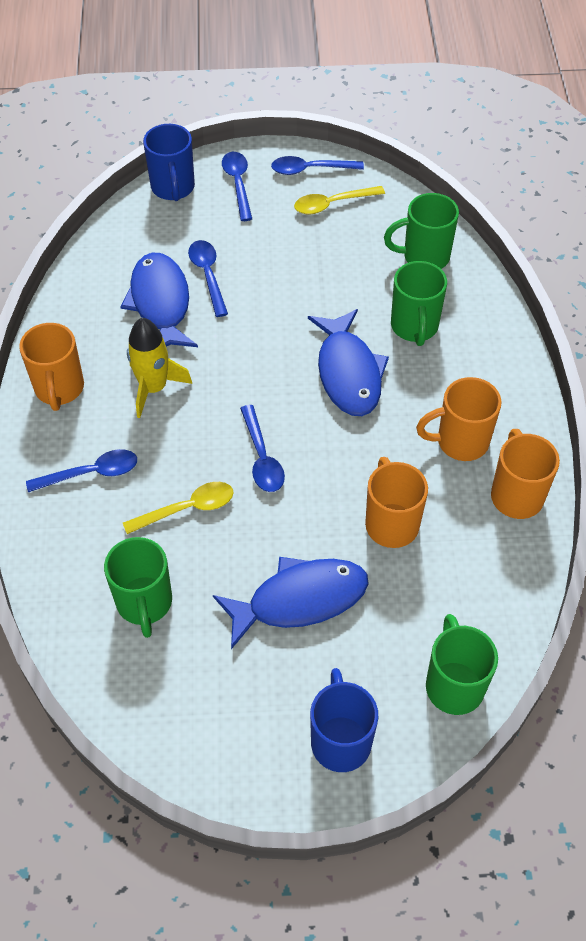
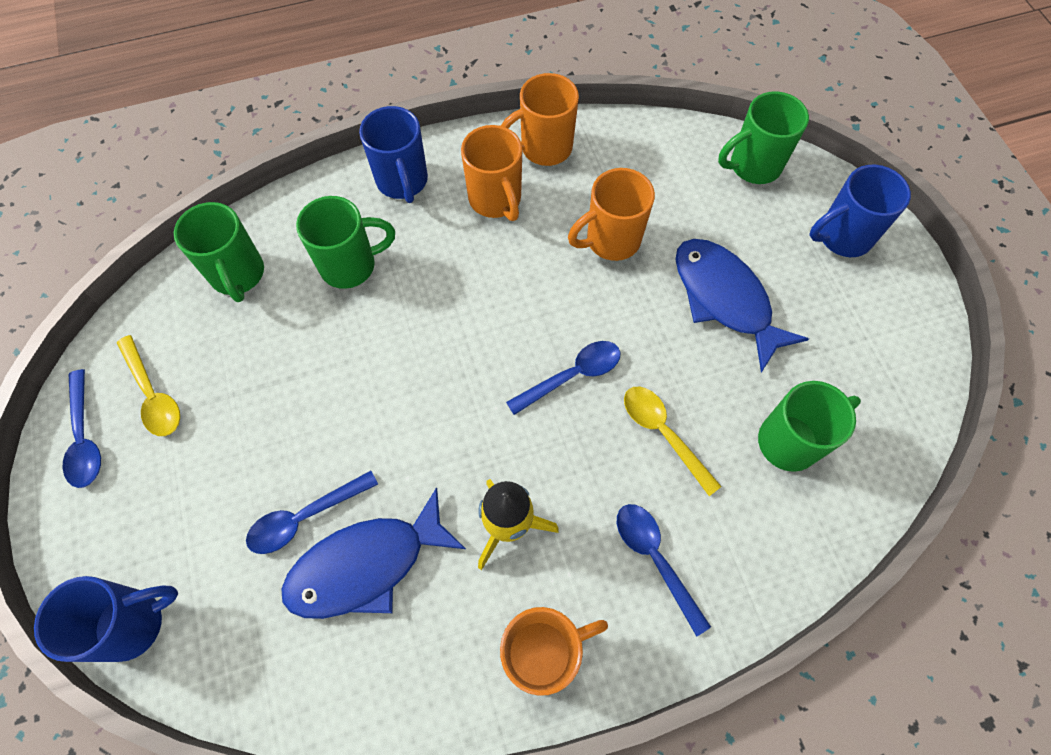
camera: 105 degrees left, 10 degrees up
blue spoon [222,152,252,221] -> none
blue fish [308,309,389,416] -> none
none -> blue mug [359,106,428,203]

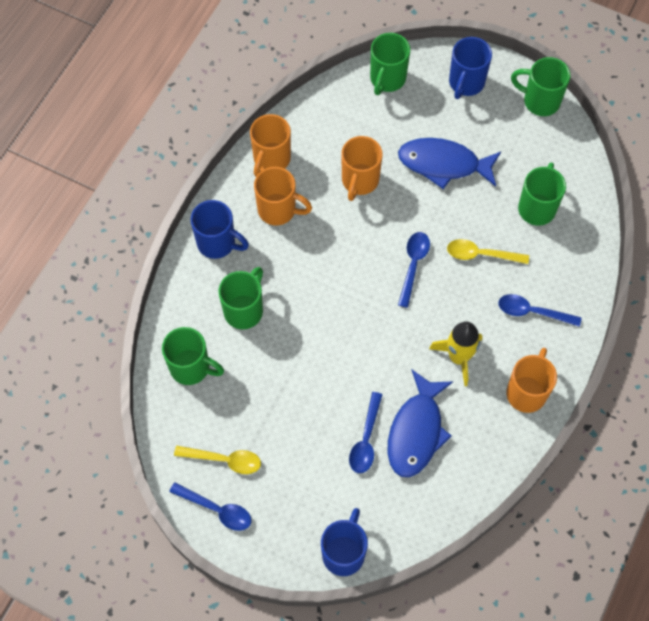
camera: 45 degrees left, 0 degrees up
none -> green mug [511,57,570,116]

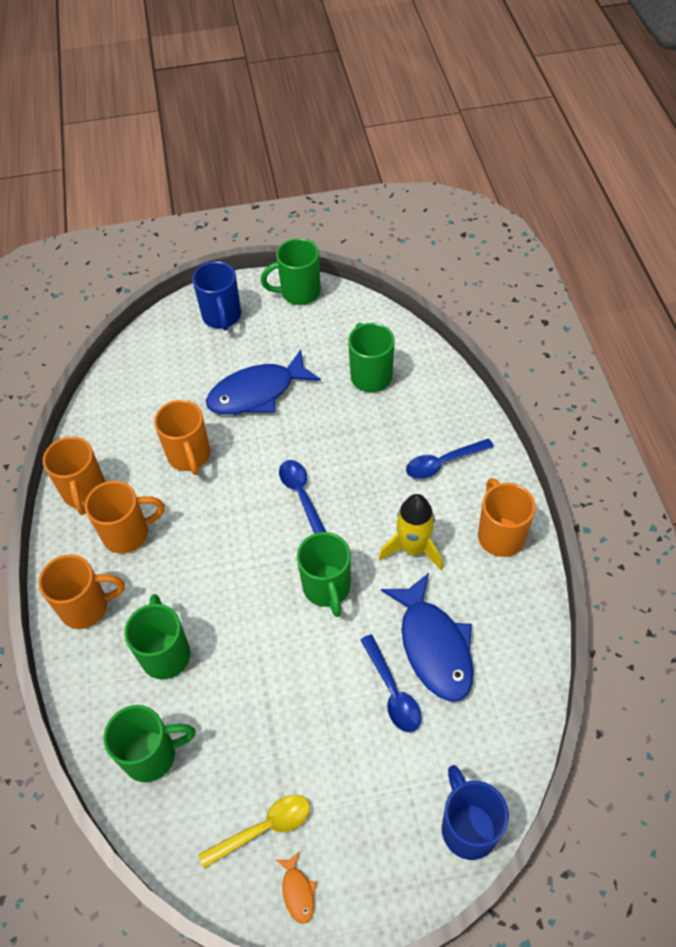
camera: 35 degrees left, 10 degrees down
blue spoon [169,482,251,531] -> orange fish [276,851,317,924]
blue mug [191,200,249,259] -> orange mug [38,554,125,629]
green mug [370,33,410,95] -> green mug moved to [297,532,351,617]
yellow spoon [447,239,529,264] -> none

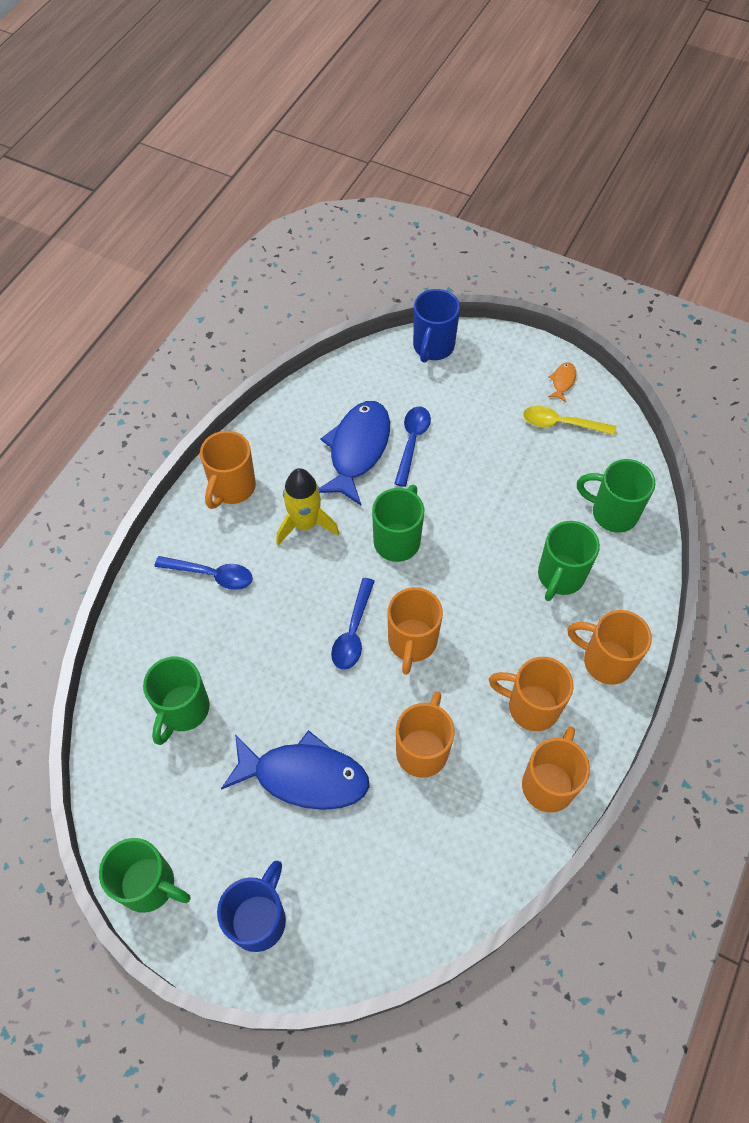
camera: 145 degrees left, 5 degrees up
none -> orange mug [387,587,443,675]

